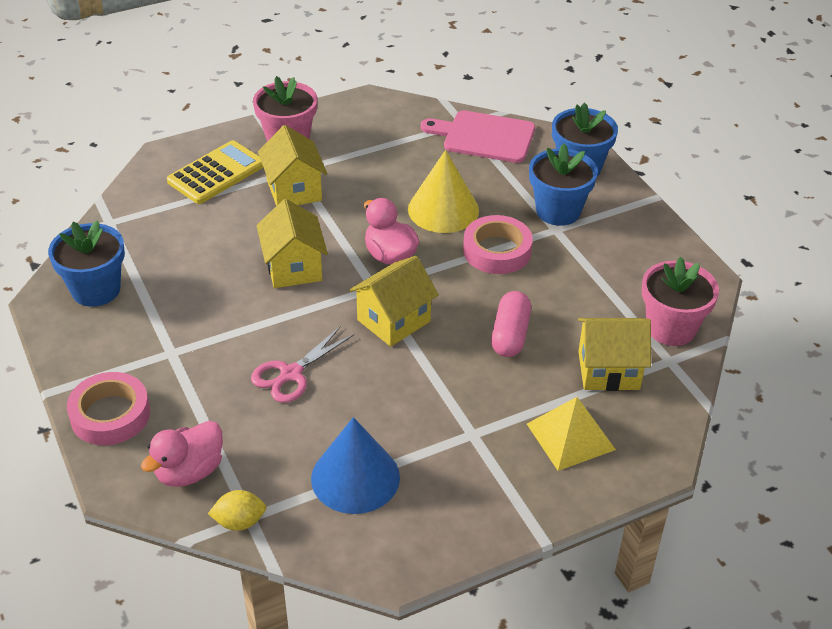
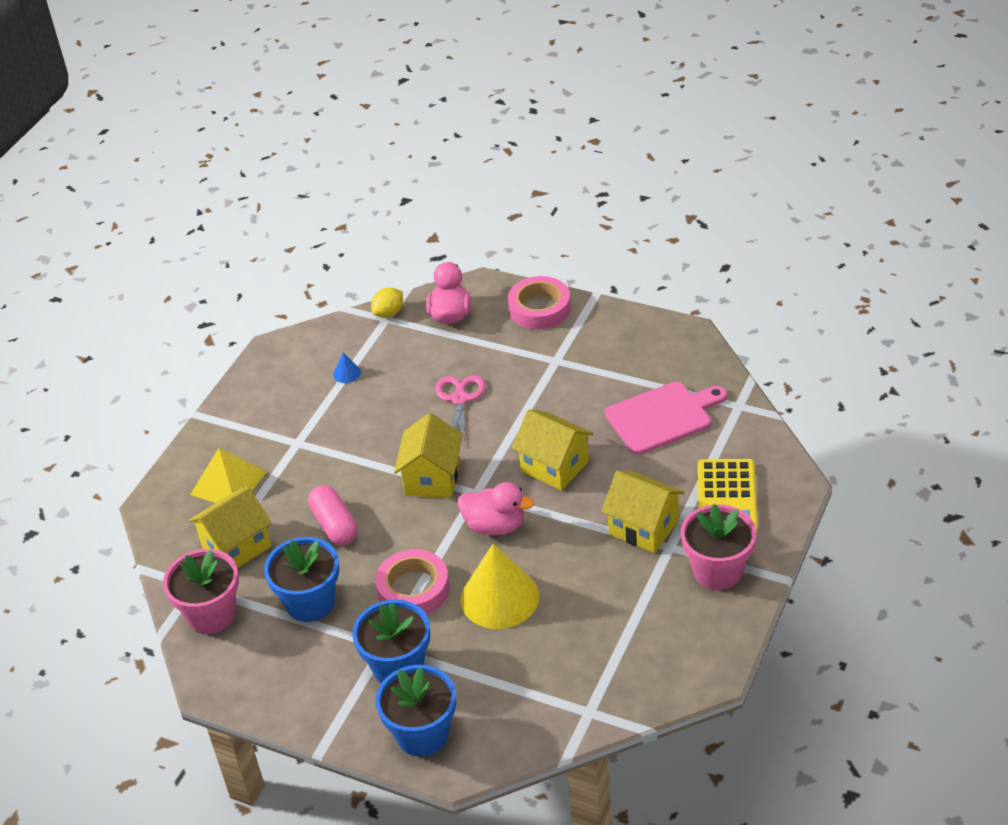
camera: 145 degrees right, 0 degrees up
blue flower pot [48,220,125,307] -> blue flower pot moved to [264,537,339,622]
blue cone [311,417,400,514] -> blue cone [333,352,361,383], size x0.41
pink cutting board [421,110,535,163] -> pink cutting board moved to [605,382,727,455]

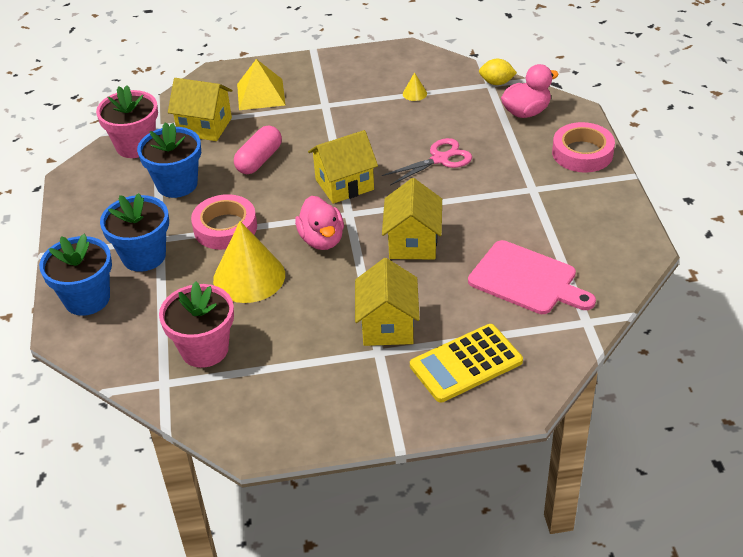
camera: 55 degrees right, 0 degrees up
blue cone [333,352,361,383] -> yellow cone [403,72,427,101]
pink flower pot [680,504,756,590] -> pink flower pot moved to [159,281,234,368]

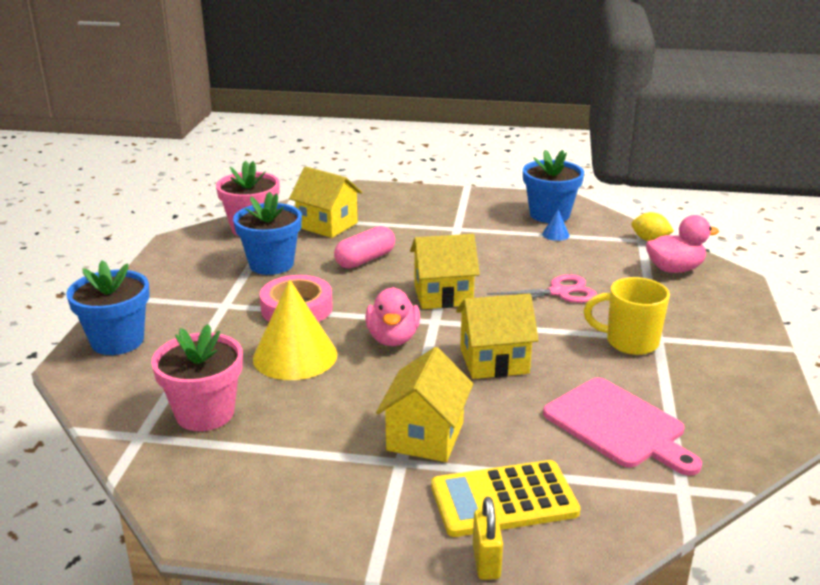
camera: 15 degrees right, 15 degrees down
blue flower pot [100,193,169,272] -> blue flower pot moved to [523,150,584,223]
yellow pyramid [237,59,285,110] -> none
yellow house [382,178,442,260] -> yellow house turned 60 degrees clockwise [456,293,539,379]
yellow cone [403,72,427,101] -> blue cone [542,210,569,241]
pink tape [552,122,615,173] -> none
none -> yellow padlock [473,497,503,580]
none -> yellow mug [584,277,670,355]

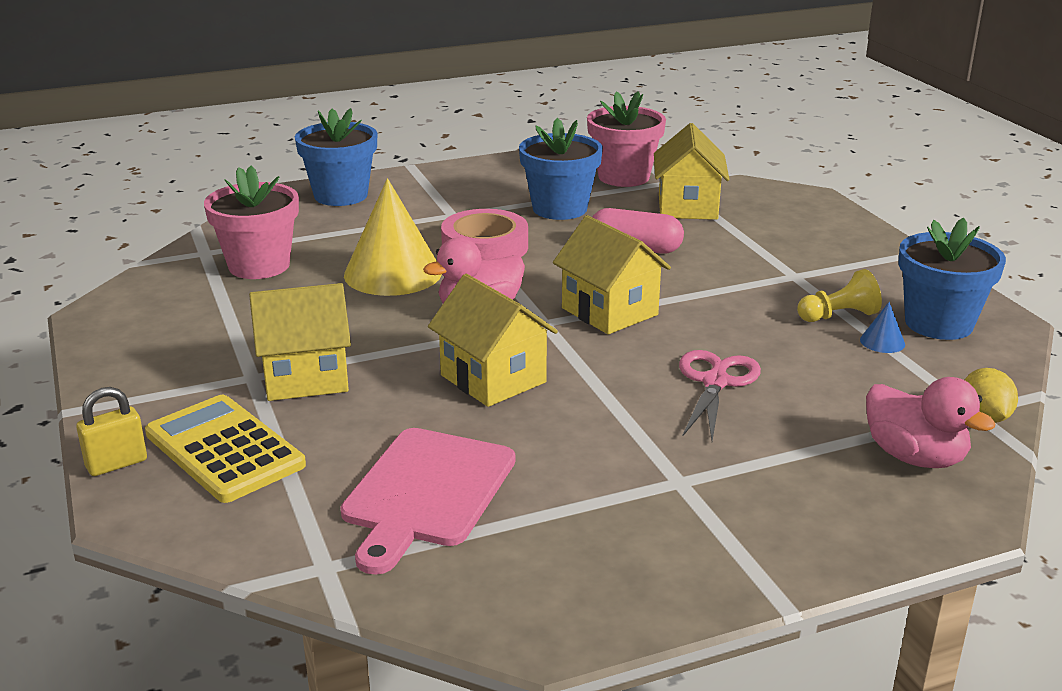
camera: 60 degrees right, 0 degrees up
pink scissors [487,274,597,303] -> pink scissors turned 120 degrees counterclockwise [679,350,761,441]
yellow mug [584,277,670,355] -> none
none -> yellow pawn [797,269,882,322]

